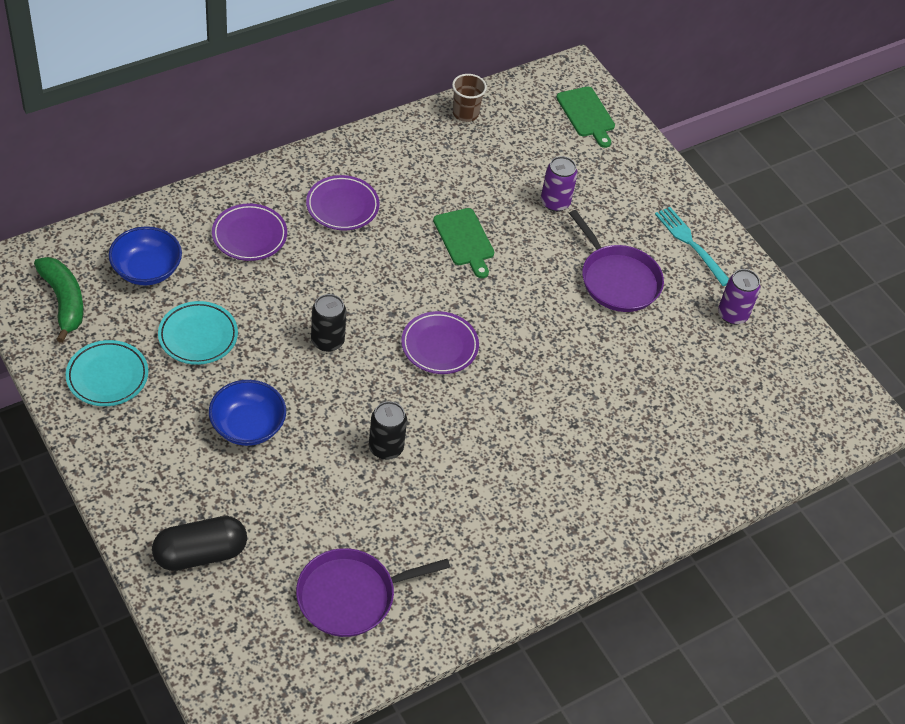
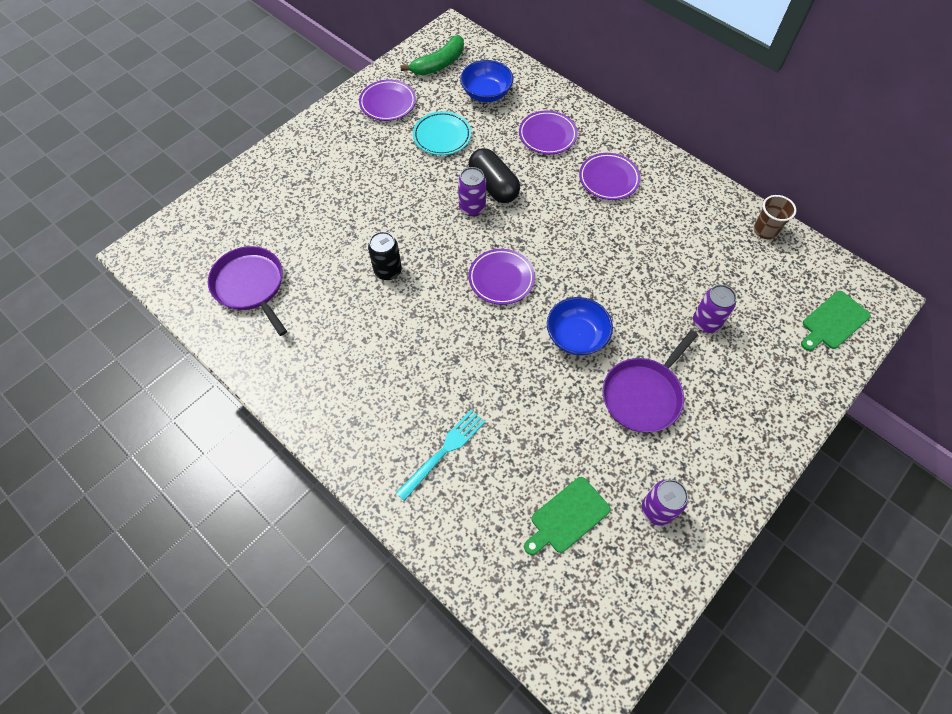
camera: 80 degrees right, 10 degrees up
turquoise plate [66,340,148,406] -> purple plate [359,79,416,121]
black capsule [152,516,247,571] -> black capsule moved to [469,148,520,203]
blue bowl [209,380,286,446] -> blue bowl moved to [547,297,613,355]
black can [311,294,346,352] -> purple can [458,167,486,216]
green cutting board [433,208,494,278] -> green cutting board moved to [524,477,611,555]
turquoise fork [655,207,729,286] -> turquoise fork moved to [396,410,485,501]

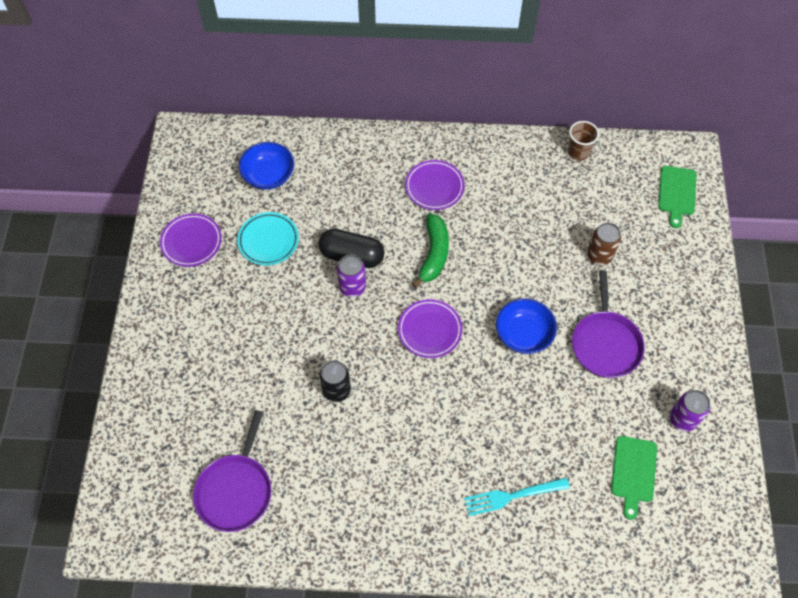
camera: 40 degrees left, 0 degrees up
purple pan [208,246,287,336] -> purple pan turned 90 degrees counterclockwise [193,410,271,532]
turquoise fork [396,410,485,501] -> turquoise fork turned 105 degrees counterclockwise [464,478,570,516]
green banana [400,35,464,75] -> green banana moved to [412,214,449,288]
purple plate [519,111,578,154] -> none
purple can [693,285,736,333] -> brown can [587,222,621,265]

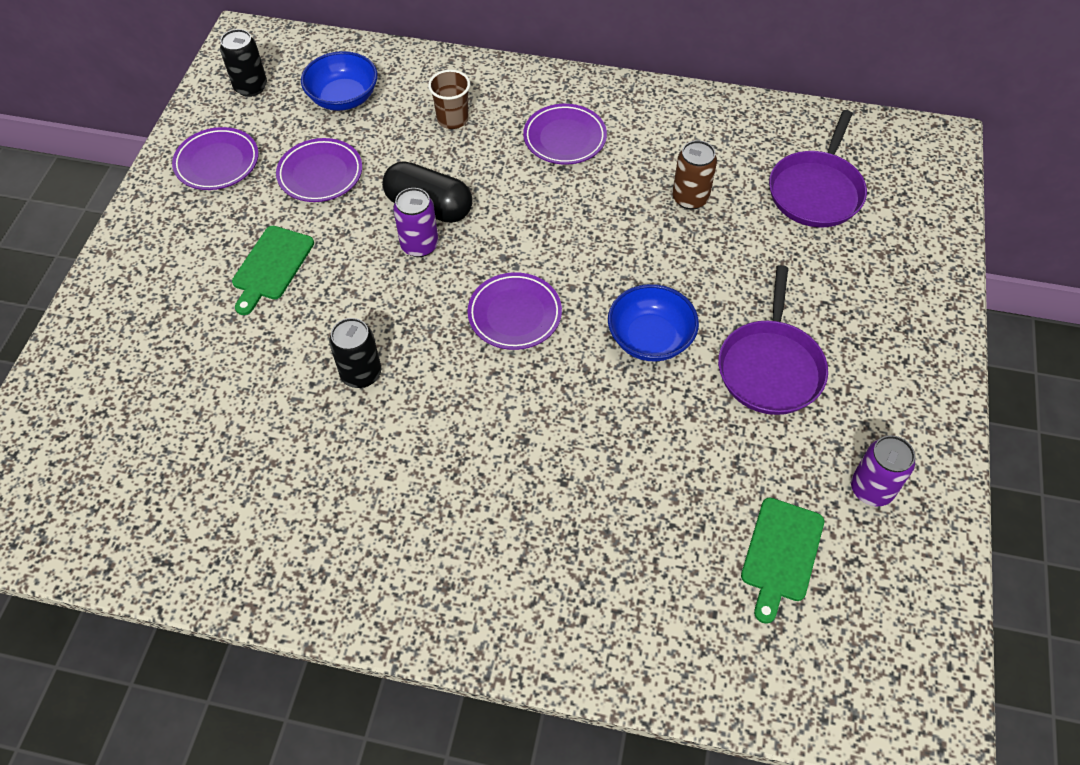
camera: 10 degrees right, 5 degrees down
purple pan [193,410,271,532] -> purple pan moved to [769,110,867,227]
turquoise plate [237,212,299,265] -> purple plate [276,138,362,202]
green banana [412,214,449,288] -> none
turquoise fork [464,478,570,516] -> none
brown cup [568,121,599,161] -> brown cup moved to [428,70,470,129]
brown can [587,222,621,265] -> brown can moved to [672,140,717,210]
green cutting board [658,166,697,228] -> green cutting board moved to [232,226,314,315]
none -> black can [220,29,267,97]

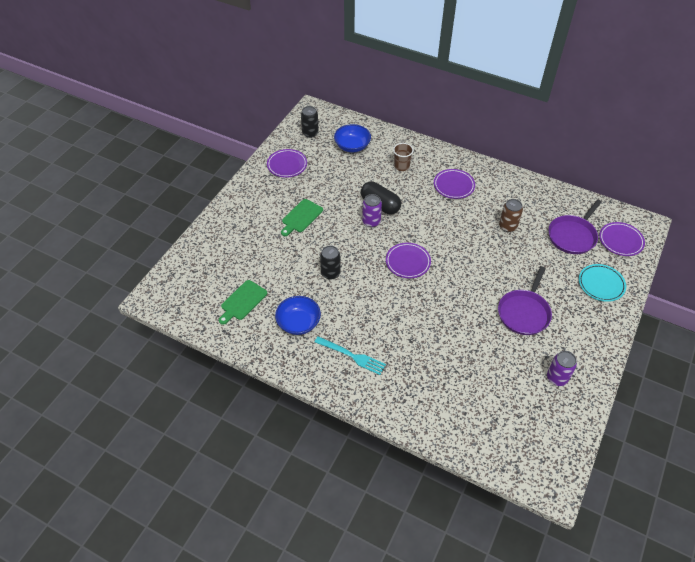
camera: 15 degrees right, 5 degrees down
purple plate [276,138,362,202] -> purple plate moved to [599,222,645,256]
blue bowl [608,284,699,362] -> blue bowl moved to [275,296,321,335]
green cutting board [741,497,824,624] -> green cutting board moved to [219,280,267,325]
none -> turquoise fork [315,336,386,375]
none -> turquoise plate [579,264,626,302]

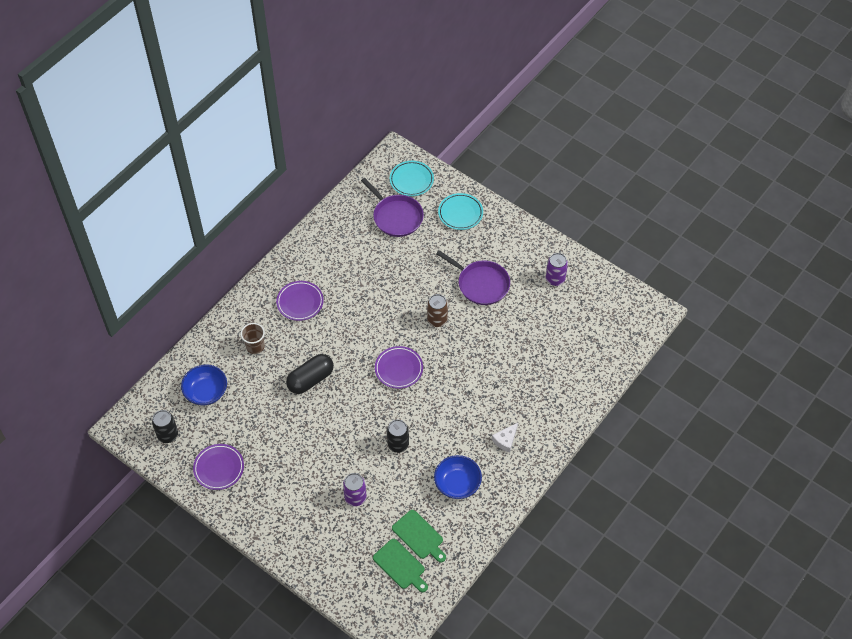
camera: 80 degrees left, 5 degrees up
green cutting board [281,199,323,236] -> green cutting board moved to [373,539,428,592]
turquoise fork [315,336,386,375] -> white cheese [492,423,518,453]
purple can [362,194,382,227] -> purple can moved to [343,473,366,506]
brown can [499,199,523,232] -> brown can moved to [427,294,448,327]
purple plate [599,222,645,256] -> turquoise plate [390,161,434,196]

